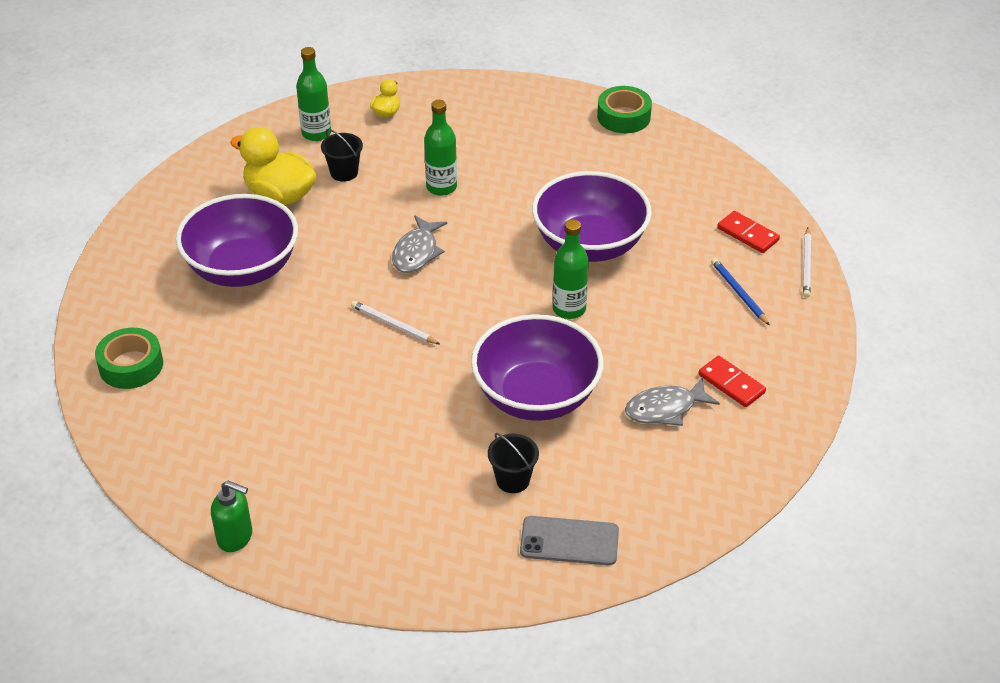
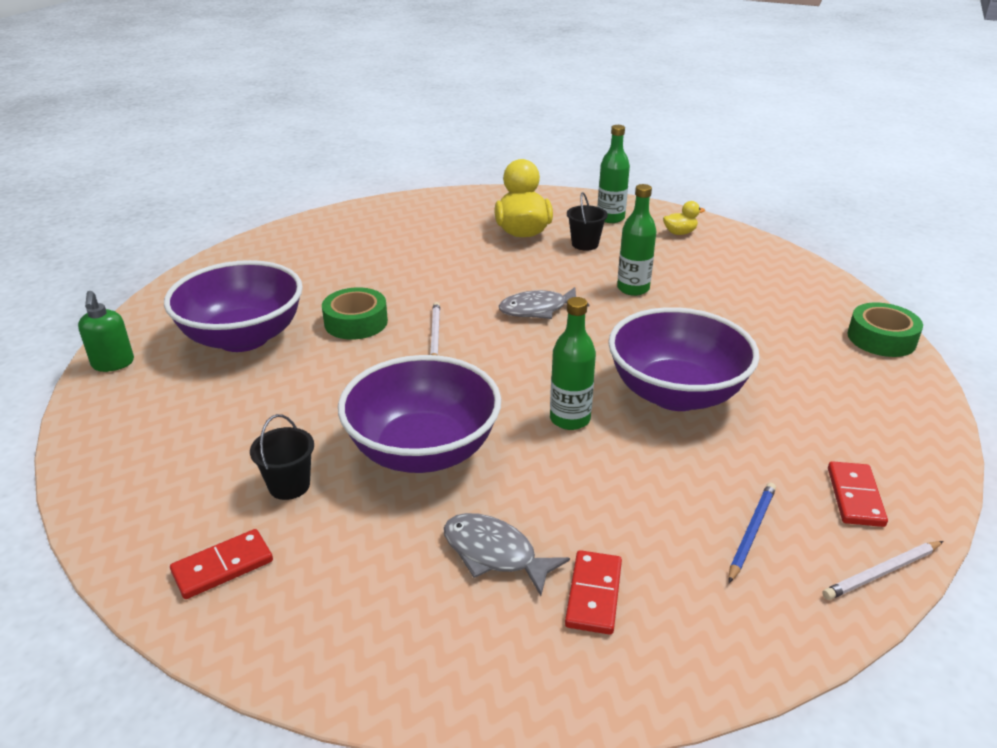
camera: 55 degrees right, 10 degrees down
green tape [95,328,163,389] -> green tape moved to [322,287,388,339]
purple bowl [176,194,298,287] -> purple bowl moved to [164,260,303,352]
grey phone [520,516,619,566] -> red domino [170,529,273,599]

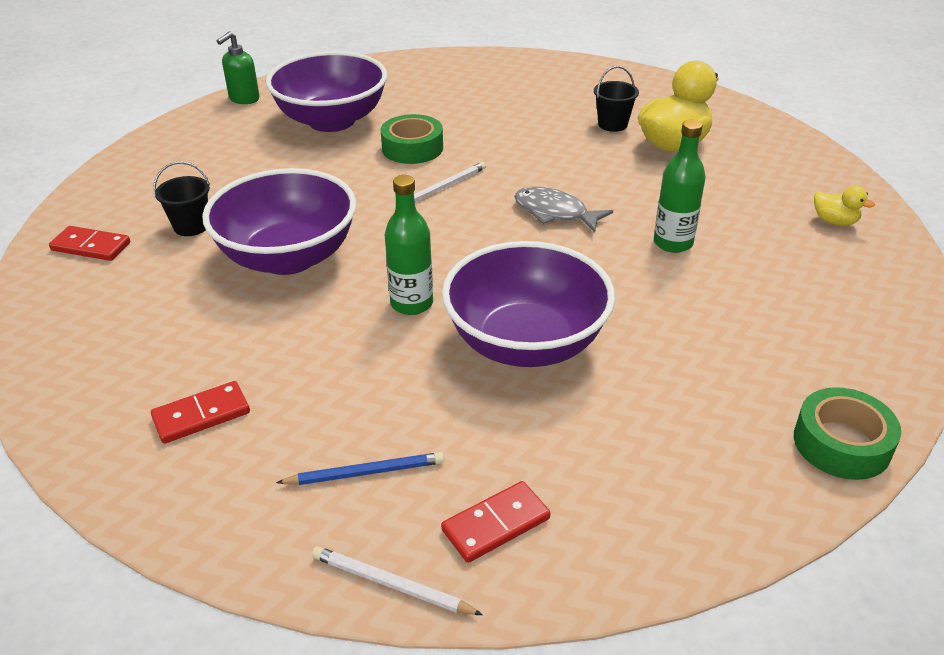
camera: 50 degrees right, 5 degrees up
grey fish [444,513,570,596] -> none
black bucket [567,192,608,251] -> black bucket moved to [594,66,639,132]
green bottle [597,125,630,223] -> none

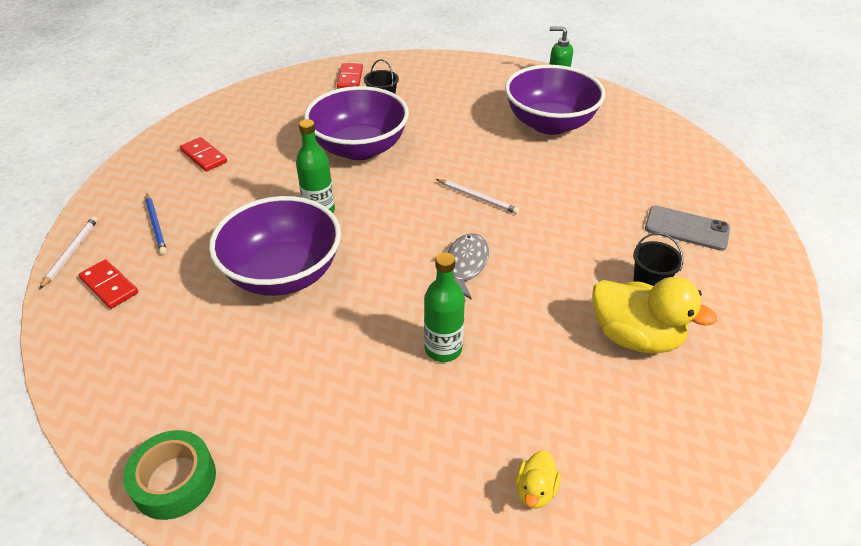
camera: 75 degrees right, 5 degrees up
green tape [380,114,443,164] -> none
none -> grey phone [645,206,730,251]

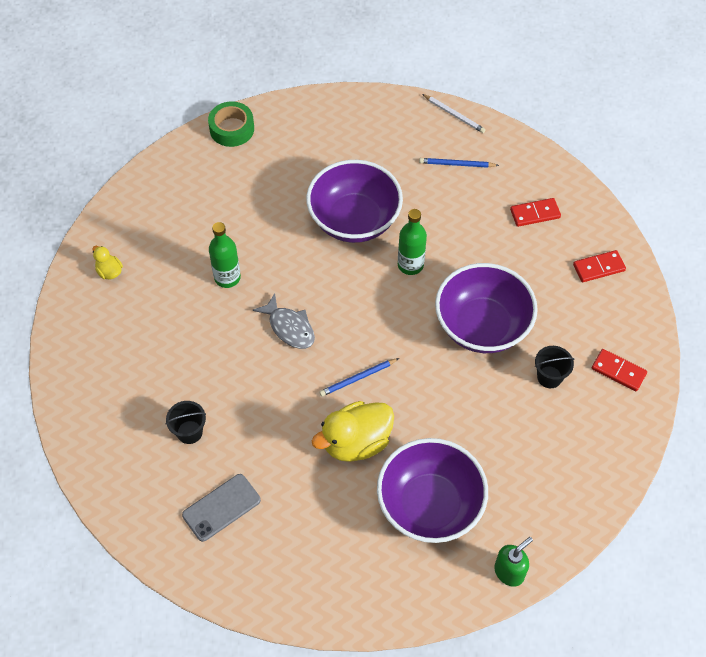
camera: 120 degrees right, 15 degrees up
red domino [79,259,138,309] -> red domino moved to [573,250,626,282]
white pencil [436,179,519,214] -> blue pencil [319,358,399,397]
yellow duck [592,277,718,354] -> yellow duck moved to [312,401,394,462]

